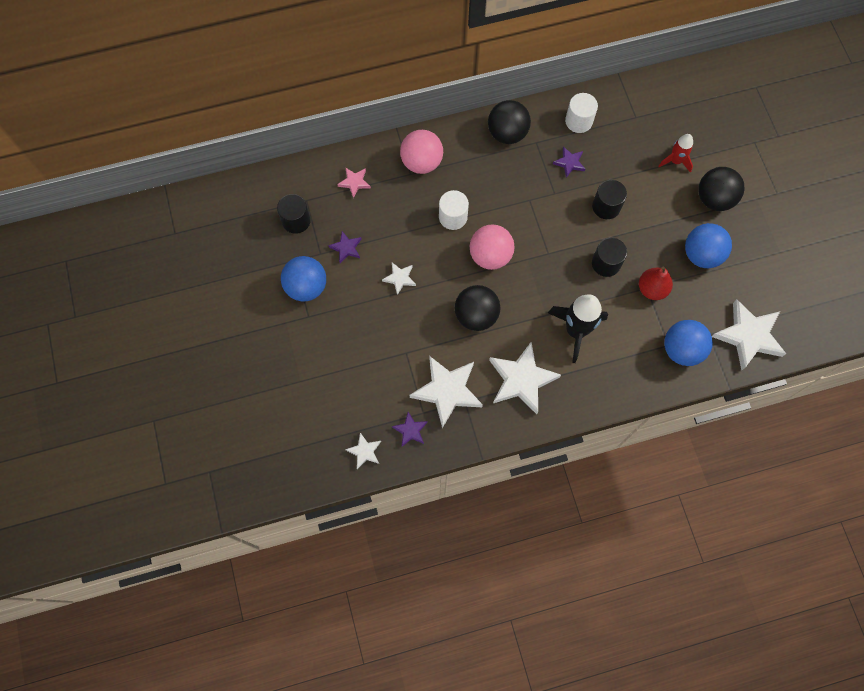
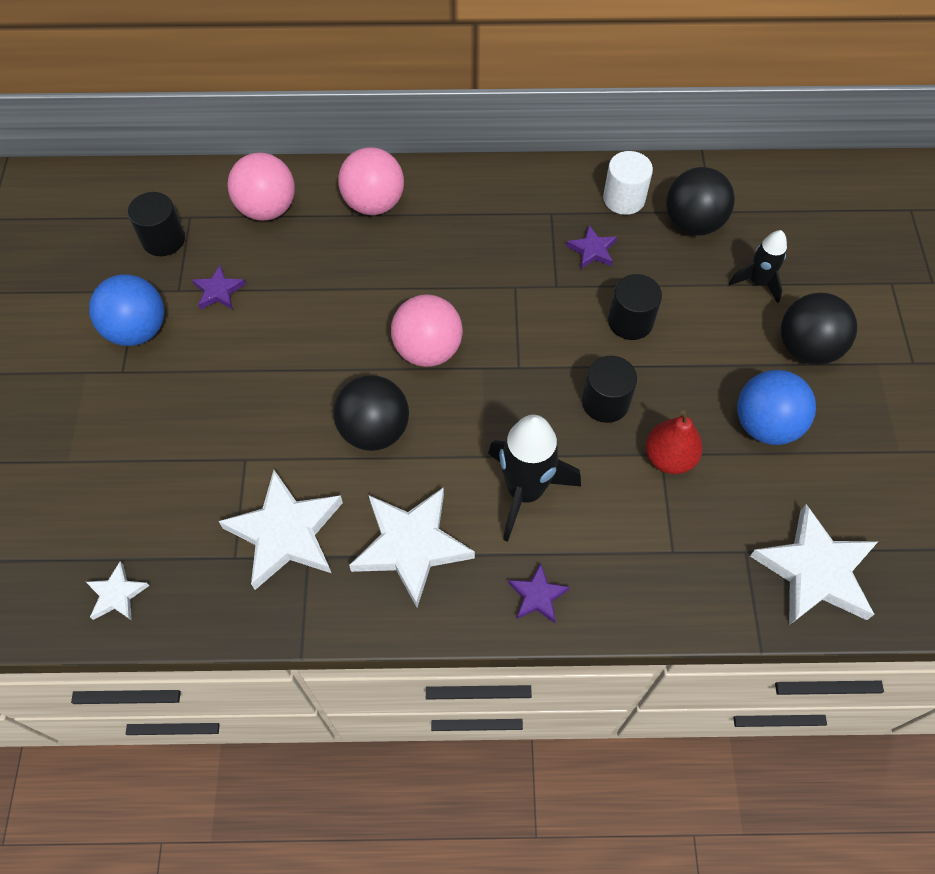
camera: 15 degrees right, 10 degrees down
pink star [337,167,371,198] -> pink ball [227,153,295,221]
white star [382,263,416,295] -> none
purple star [392,412,428,447] -> purple star moved to [508,563,570,623]
white cylinder [439,190,469,230] -> none
black ball [488,100,531,144] -> black ball moved to [666,167,735,235]
red rocket [658,134,693,173] -> black rocket [729,230,787,303]
blue ball [664,320,713,366] -> none

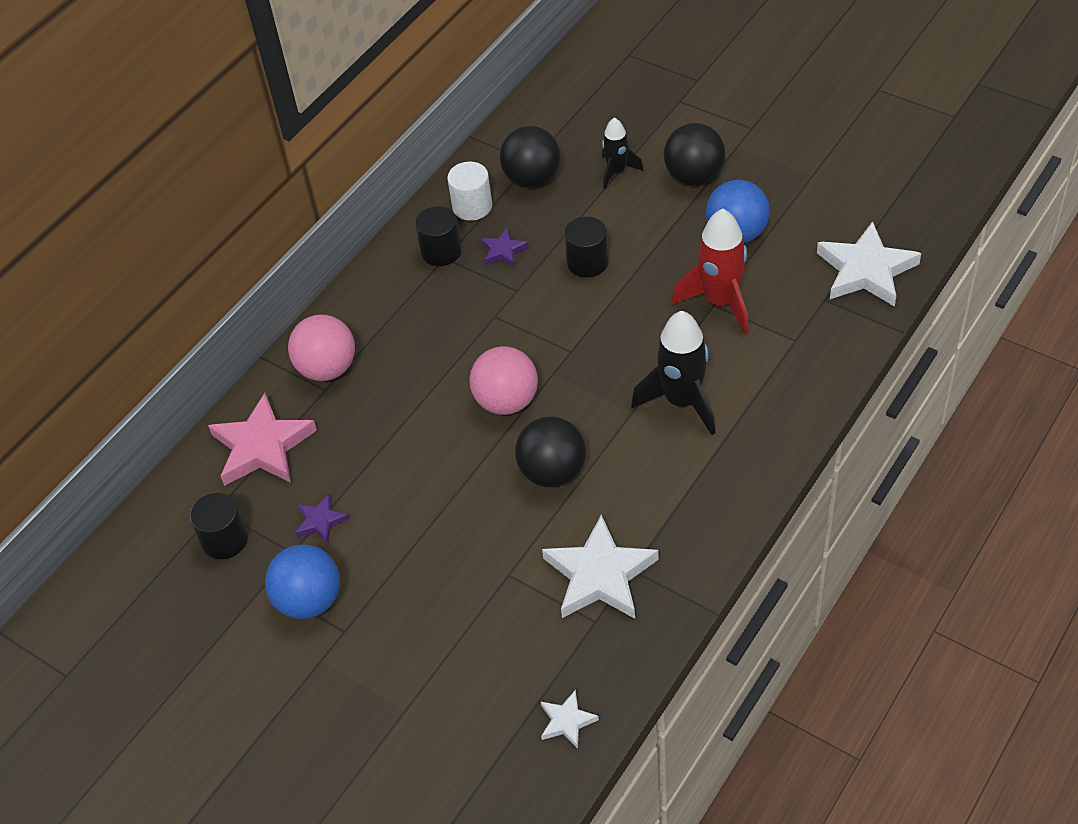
camera: 50 degrees left, 10 degrees down
pink ball [227,153,295,221] -> pink star [208,393,317,486]
white star [349,487,475,607] -> none
purple star [508,563,570,623] -> none
black cylinder [582,356,637,423] -> black cylinder moved to [415,206,462,266]
red pear [646,410,703,474] -> red rocket [672,209,749,334]

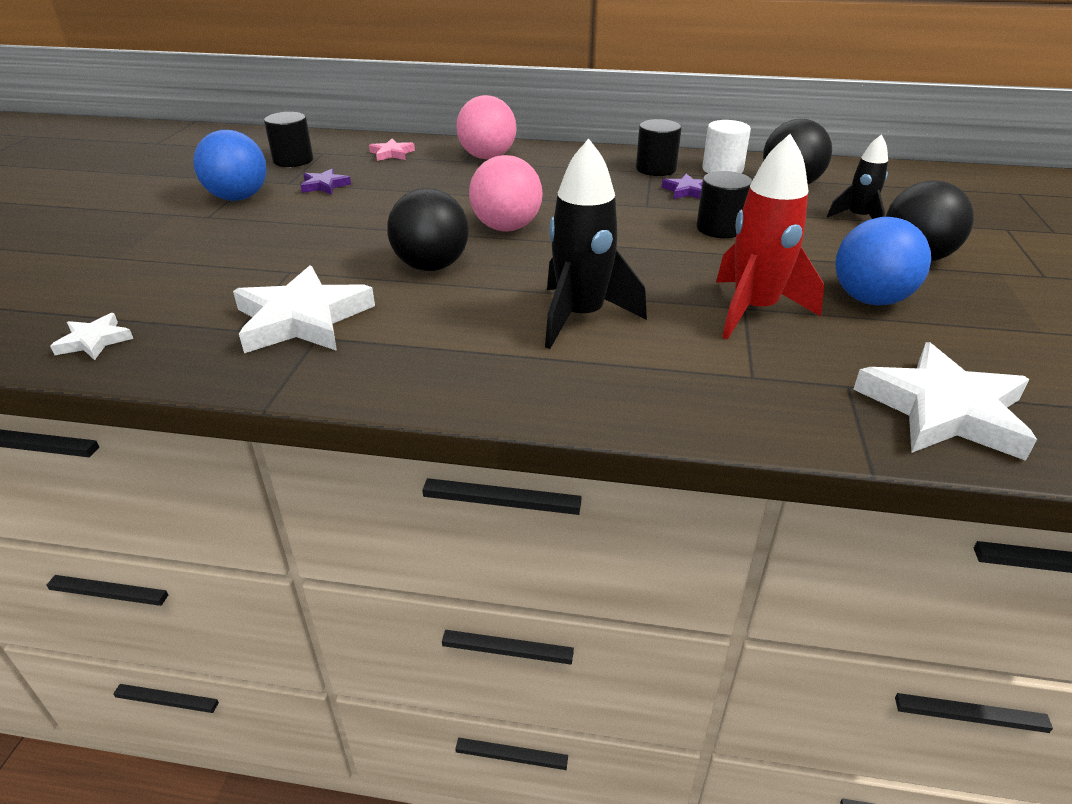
camera: 60 degrees right, 15 degrees down
pink star [208,393,317,486] -> pink star [369,139,415,161], size x0.49

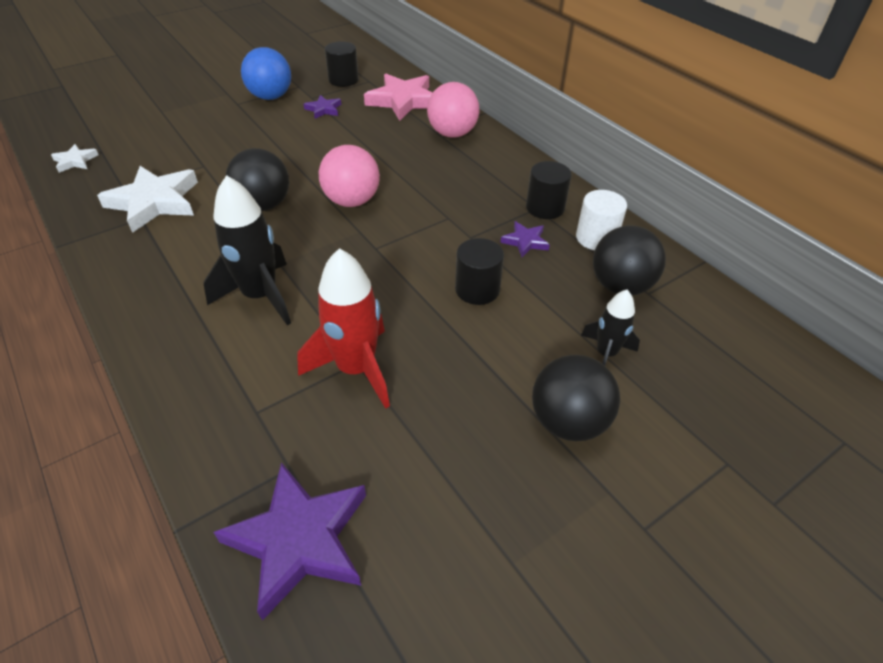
camera: 45 degrees right, 10 degrees up
pink star [369,139,415,161] -> pink star [364,74,433,121], size x2.05
blue ball [835,217,931,305] -> none
white star [853,342,1037,461] -> purple star [213,462,366,621]

